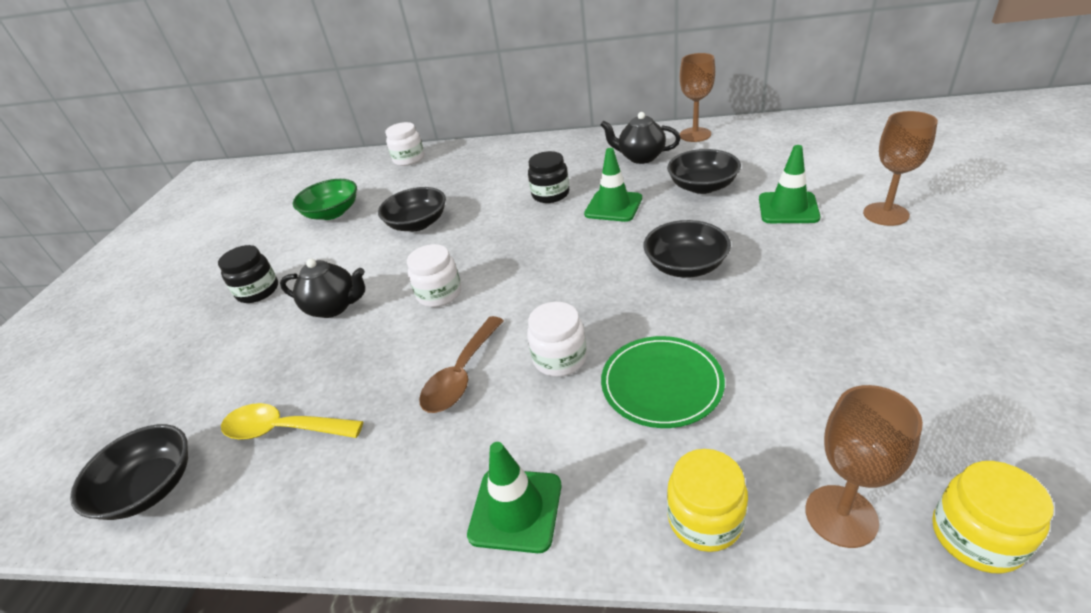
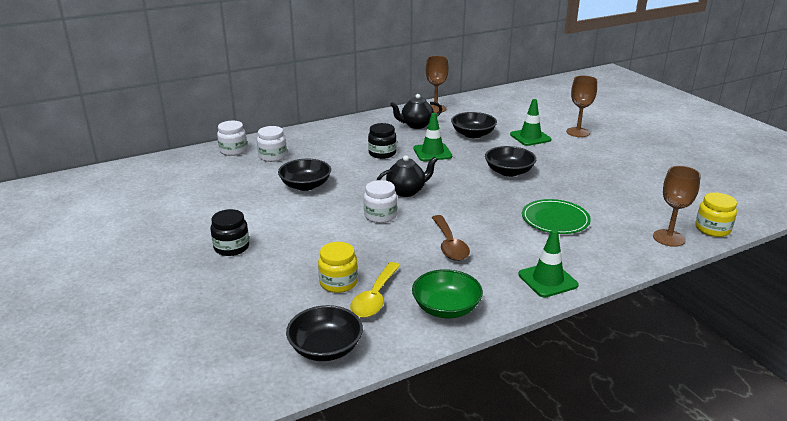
camera: 40 degrees left, 10 degrees down
yellow spoon [221,403,363,439] -> yellow spoon turned 45 degrees counterclockwise [350,262,401,318]
black teapot [280,259,365,318] -> black teapot moved to [377,155,438,197]
green bowl [293,179,357,220] -> green bowl moved to [412,269,483,318]
white jar [527,302,587,377] -> white jar moved to [257,126,287,162]
yellow jar [667,449,748,552] -> yellow jar moved to [318,242,358,293]

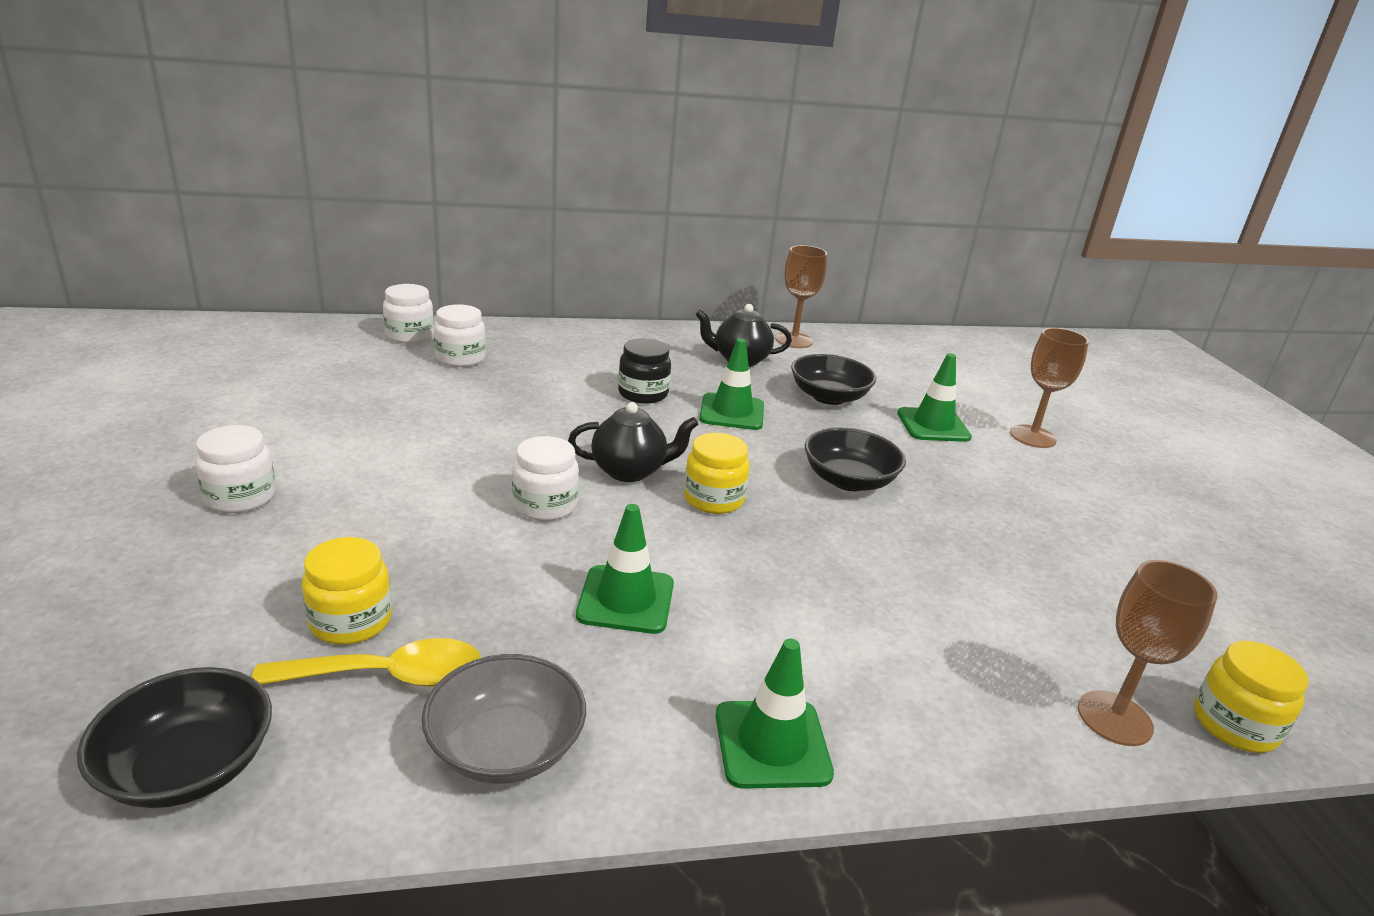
camera: 15 degrees right, 0 degrees up
black jar [211,209,249,256] -> white jar [195,425,276,513]
black bowl [278,159,331,191] -> none
yellow spoon [350,262,401,318] -> yellow spoon turned 135 degrees counterclockwise [252,638,481,687]
green bowl [412,269,483,318] -> grey bowl [422,654,586,784]
brown spoon [432,215,470,261] -> green traffic cone [576,504,674,634]
green plate [522,199,591,234] -> none
none -> yellow jar [684,433,750,514]

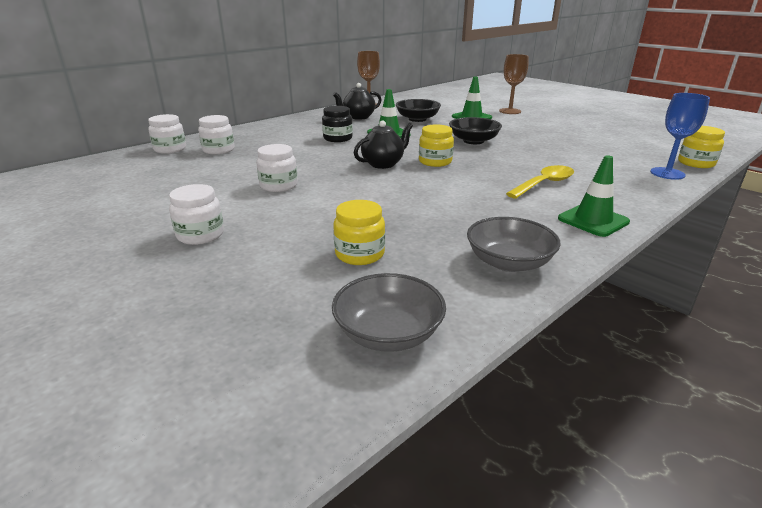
camera: 30 degrees left, 0 degrees up
black bowl [77,667,272,808] -> grey bowl [332,273,446,352]
yellow spoon [252,638,481,687] -> yellow spoon moved to [506,165,574,199]
white jar [512,436,579,521] -> white jar moved to [256,144,298,192]
green traffic cone [576,504,674,634] -> none
brown goblet [1078,560,1217,746] -> blue goblet [650,93,710,180]

